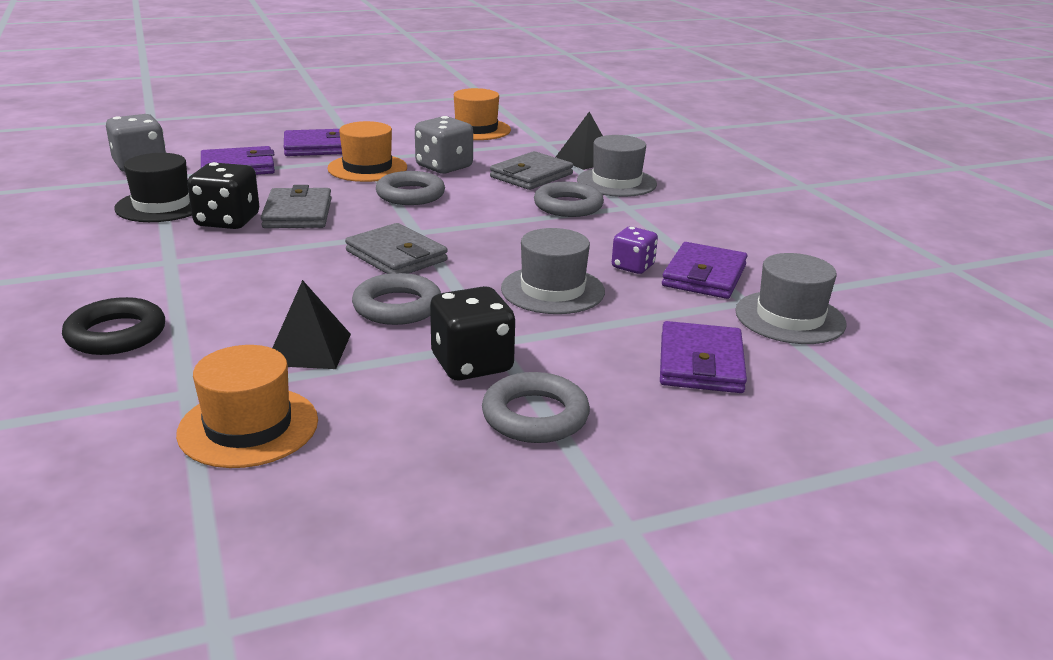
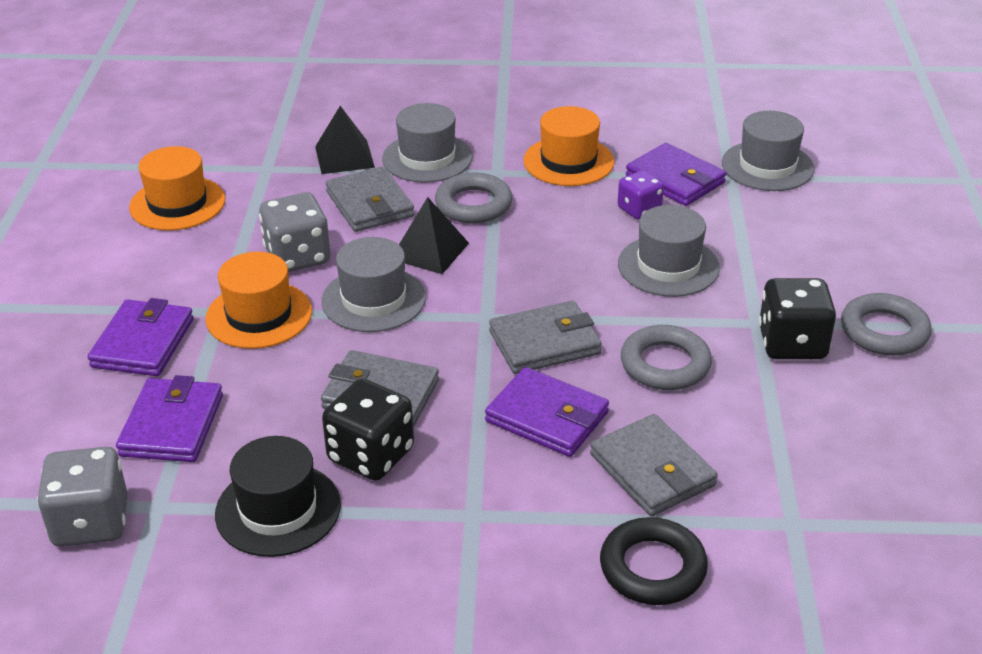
camera: 65 degrees left, 10 degrees up
orange hat [176,345,318,468] -> orange hat moved to [523,106,614,186]
black pyramid [272,280,351,369] -> black pyramid moved to [399,197,469,274]
grey ring [376,171,445,205] -> grey hat [321,237,426,332]
purple wallet [660,321,747,393] -> purple wallet moved to [485,367,609,457]
none -> grey wallet [590,414,718,516]

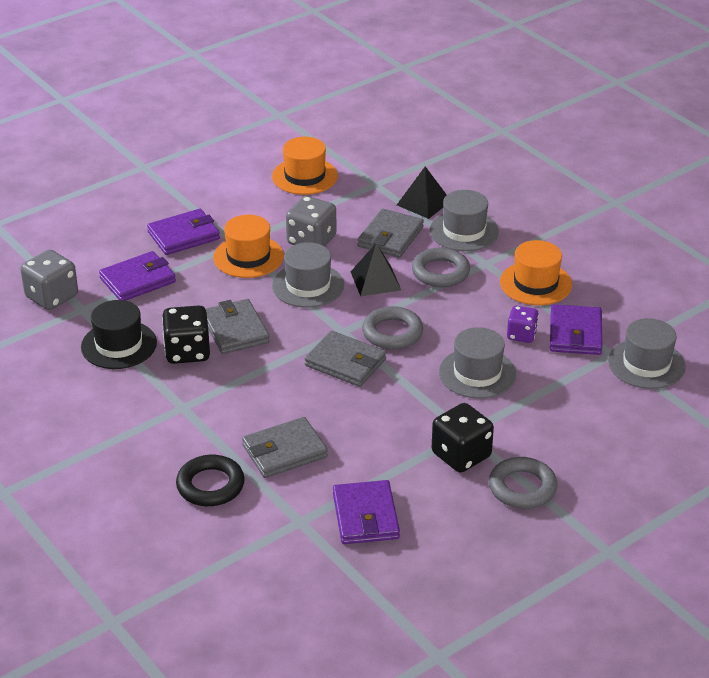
camera: 50 degrees right, 0 degrees up
purple wallet [485,367,609,457] -> purple wallet moved to [333,480,400,544]
grey wallet [590,414,718,516] -> grey wallet turned 45 degrees clockwise [242,417,328,478]
grey ring [621,325,712,390] -> grey ring moved to [362,306,423,349]

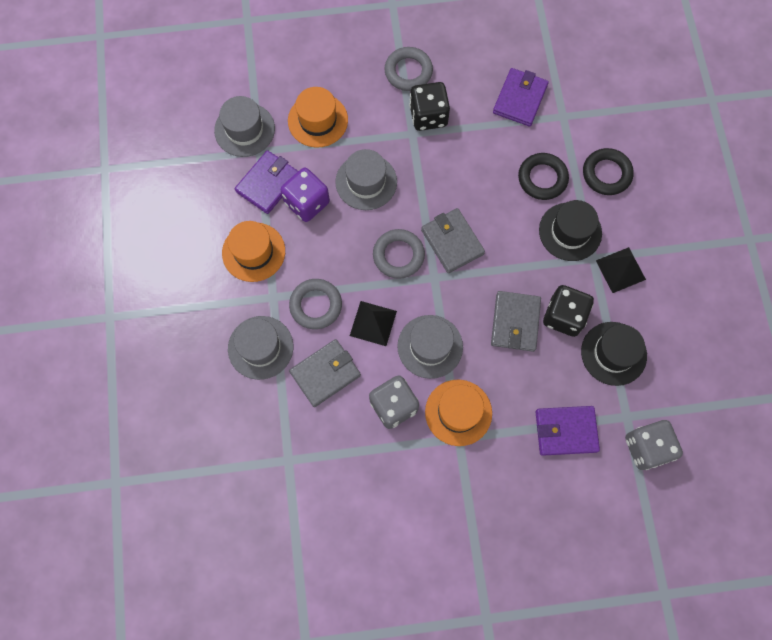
camera: 150 degrees left, 35 degrees up
purple wallet [147,209,220,255] -> none
grey wallet [242,417,328,478] -> black ring [518,153,569,200]
orange hat [272,137,338,195] -> orange hat moved to [288,87,348,148]
black pyramid [397,166,447,219] -> black pyramid moved to [596,247,646,293]
purple dice [507,306,539,343] -> purple dice [281,168,330,222], size x1.58
none -> black hat [539,200,602,261]

